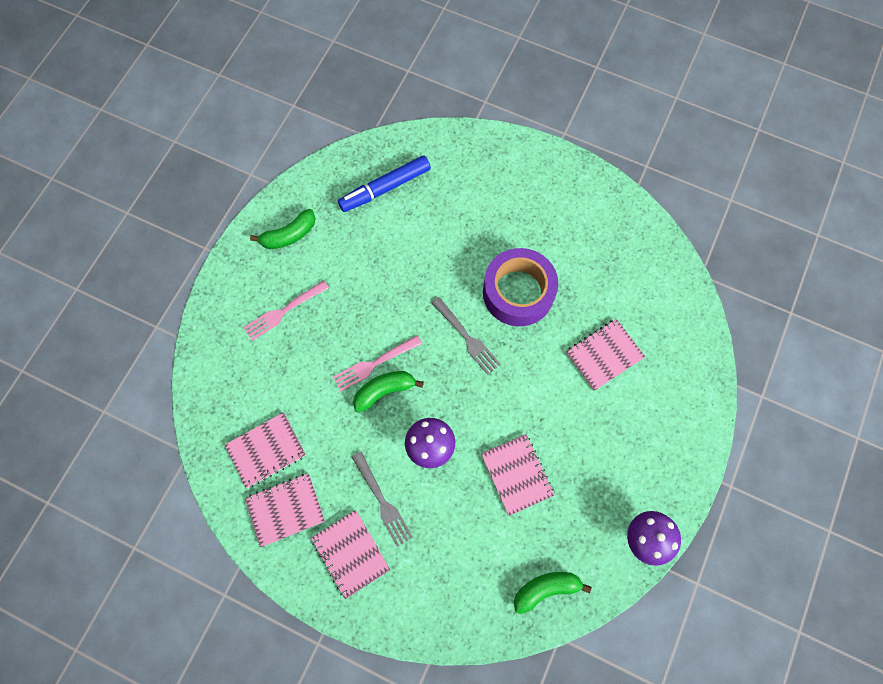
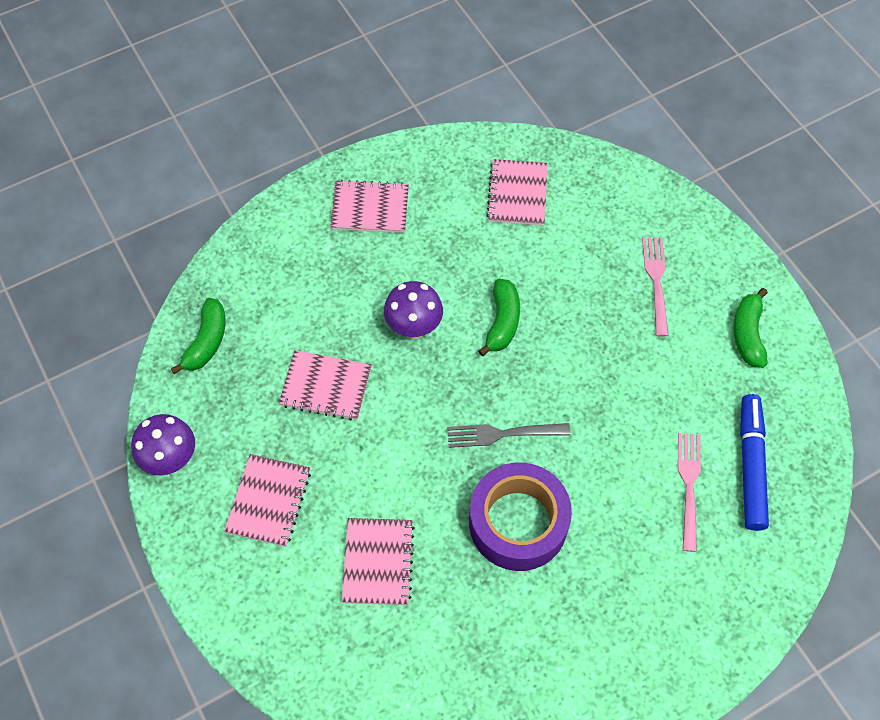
camera: 125 degrees right, 10 degrees down
pink notebook [245,473,325,548] -> pink notebook moved to [224,454,311,547]
pink fork [333,335,422,392] -> pink fork moved to [678,433,701,552]
grey fork [352,452,413,547] -> none

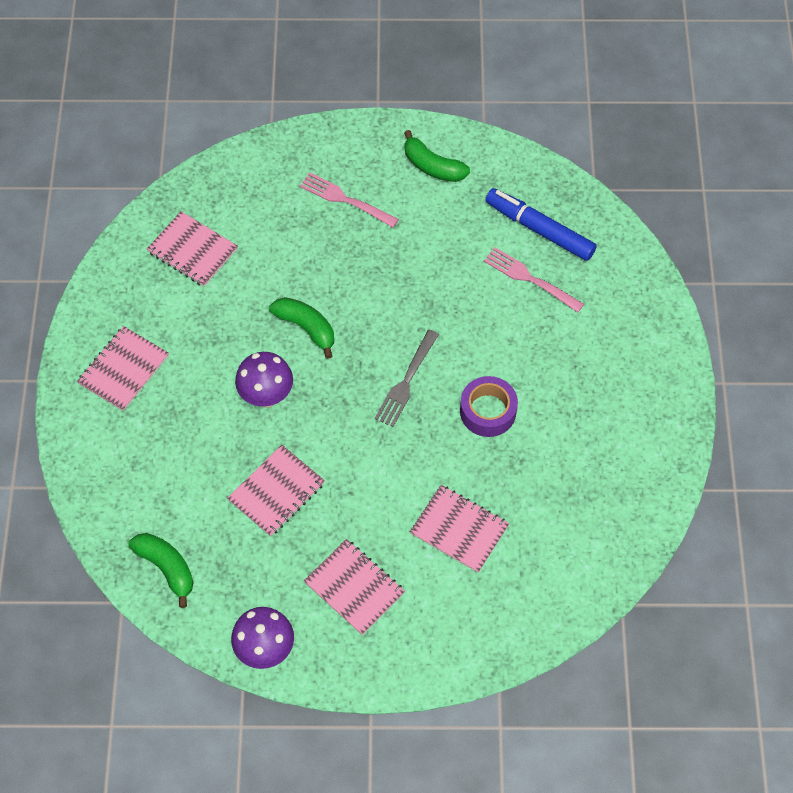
camera: 60 degrees left, 0 degrees up
purple tape [469,462,572,571] -> purple tape [460,376,518,437], size x0.63

